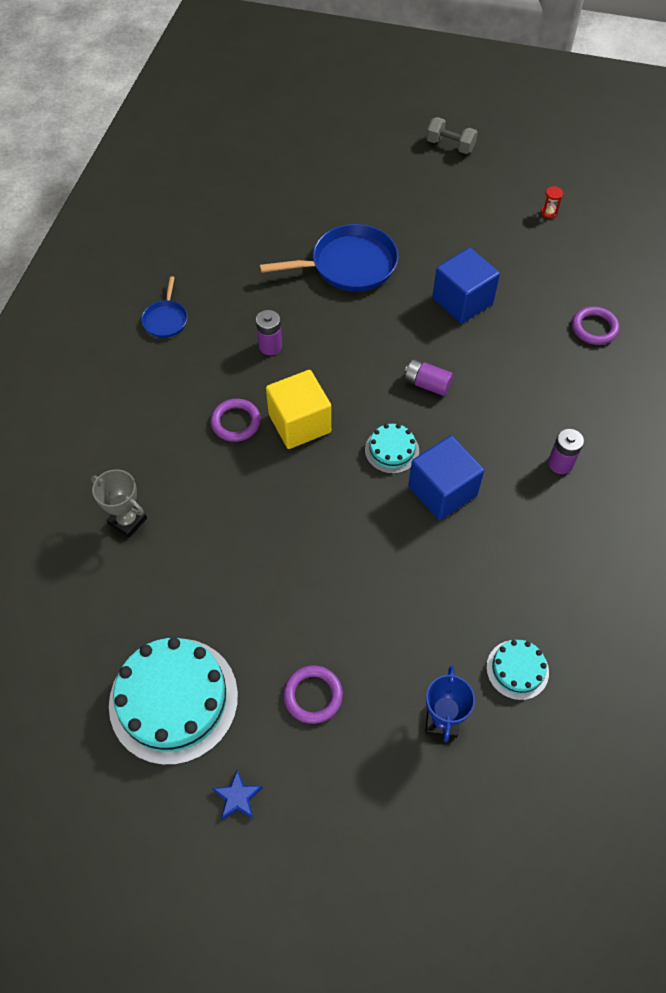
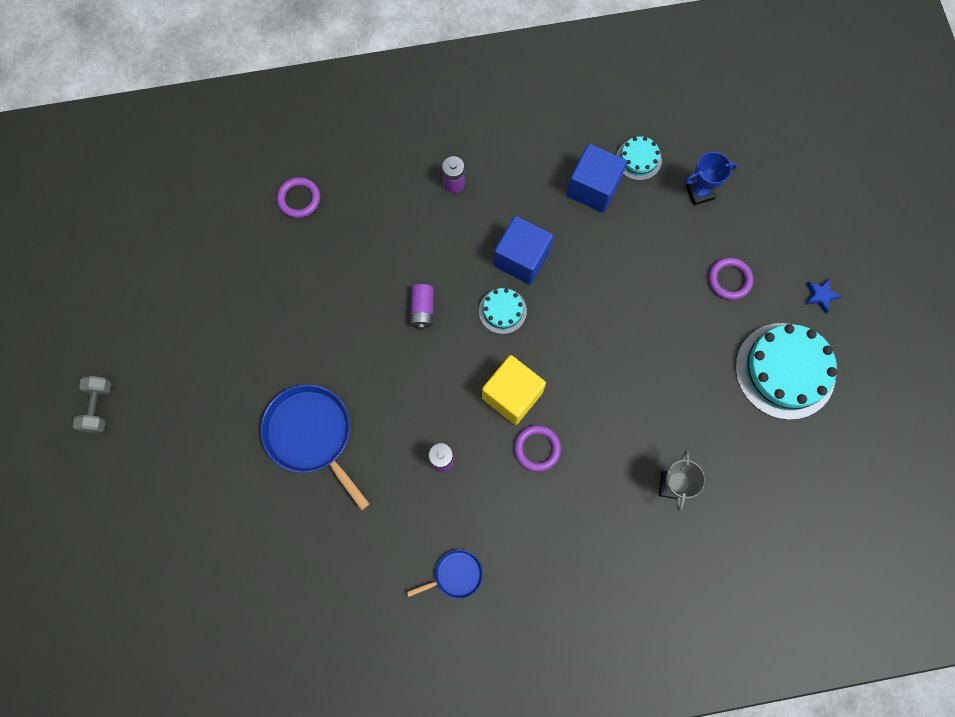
camera: 115 degrees left, 15 degrees up
blue cube [432,247,500,324] -> blue cube moved to [567,144,627,213]
red hourglass [541,186,563,219] -> none

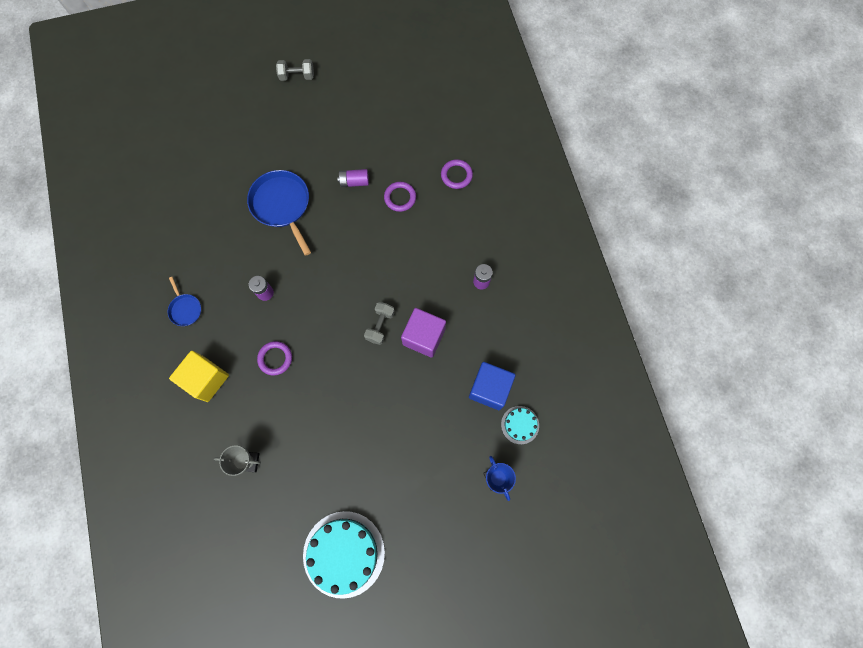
camera: 85 degrees right, 0 degrees up
blue pan [261,384,370,510] -> blue pan turned 75 degrees counterclockwise [247,170,311,256]
purple battery [410,284,434,329] -> purple battery moved to [337,169,369,187]
turquoise cake [479,288,527,334] -> grey dumbbell [364,302,395,345]
yellow cube [482,355,546,425] -> yellow cube moved to [169,351,229,402]
blue cube [494,216,553,285] -> purple cube [401,308,446,358]
purple ring [708,257,753,300] -> purple ring moved to [384,182,416,212]
blue star [805,278,842,313] -> none

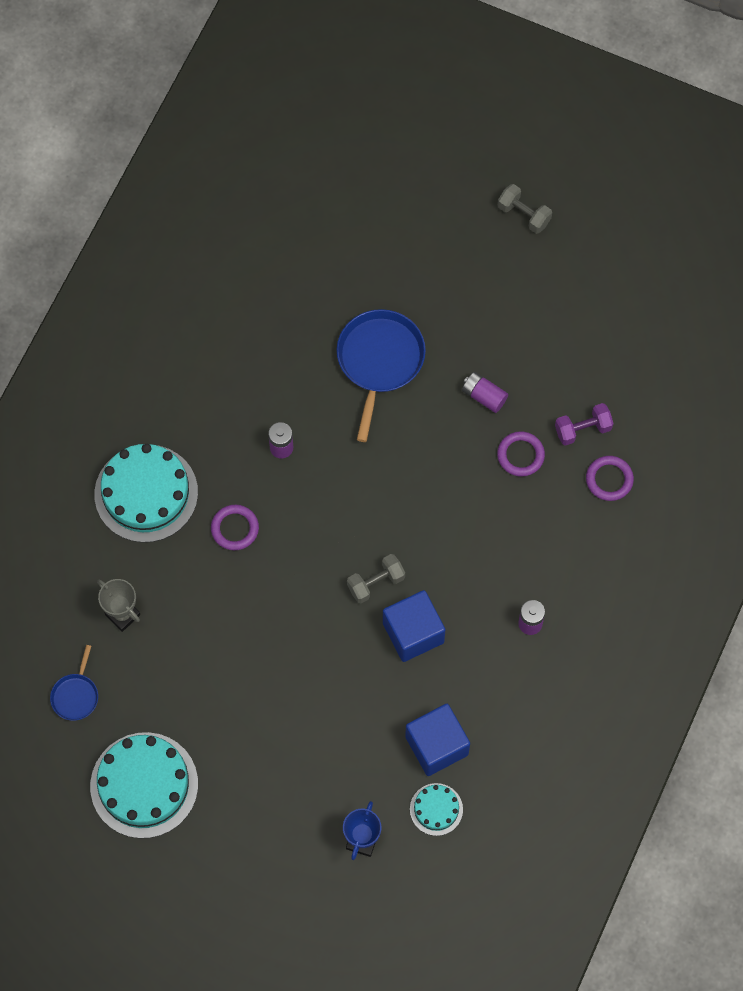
camera: 40 degrees right, 5 degrees down
blue pan [168,277,201,326] -> blue pan moved to [50,645,98,721]
yellow cube [169,351,229,402] -> turquoise cake [94,444,198,543]
purple cube [401,308,446,358] -> blue cube [383,590,445,662]
none -> purple dumbbell [555,403,614,446]

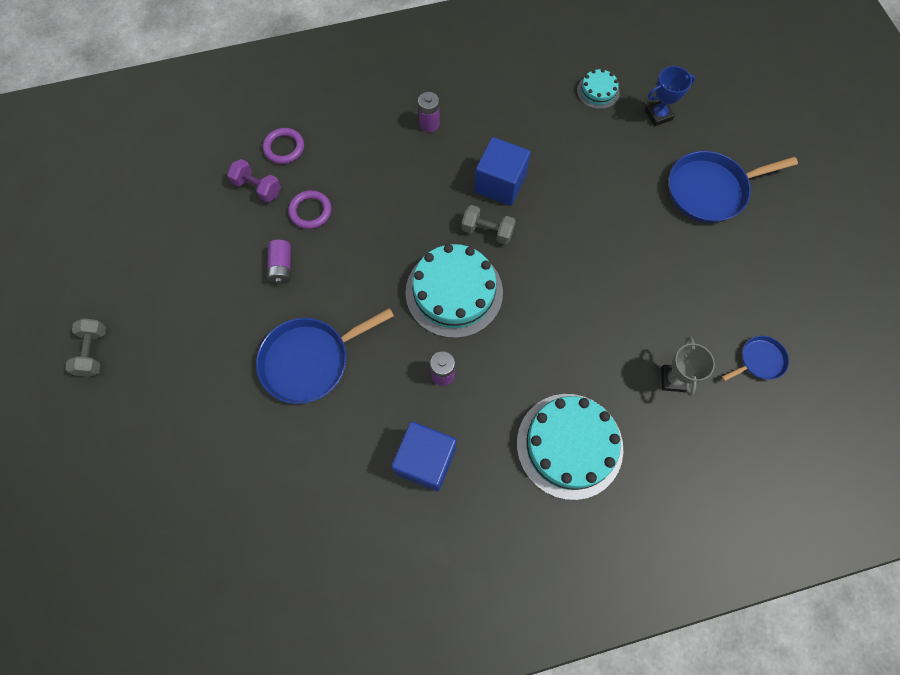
camera: 130 degrees left, 0 degrees up
turquoise cake [90,732,198,838] -> turquoise cake moved to [405,244,503,338]
purple ring [211,505,259,550] -> none
blue cube [405,704,470,776] -> blue cube moved to [391,421,457,491]
none -> blue pan [669,151,798,223]

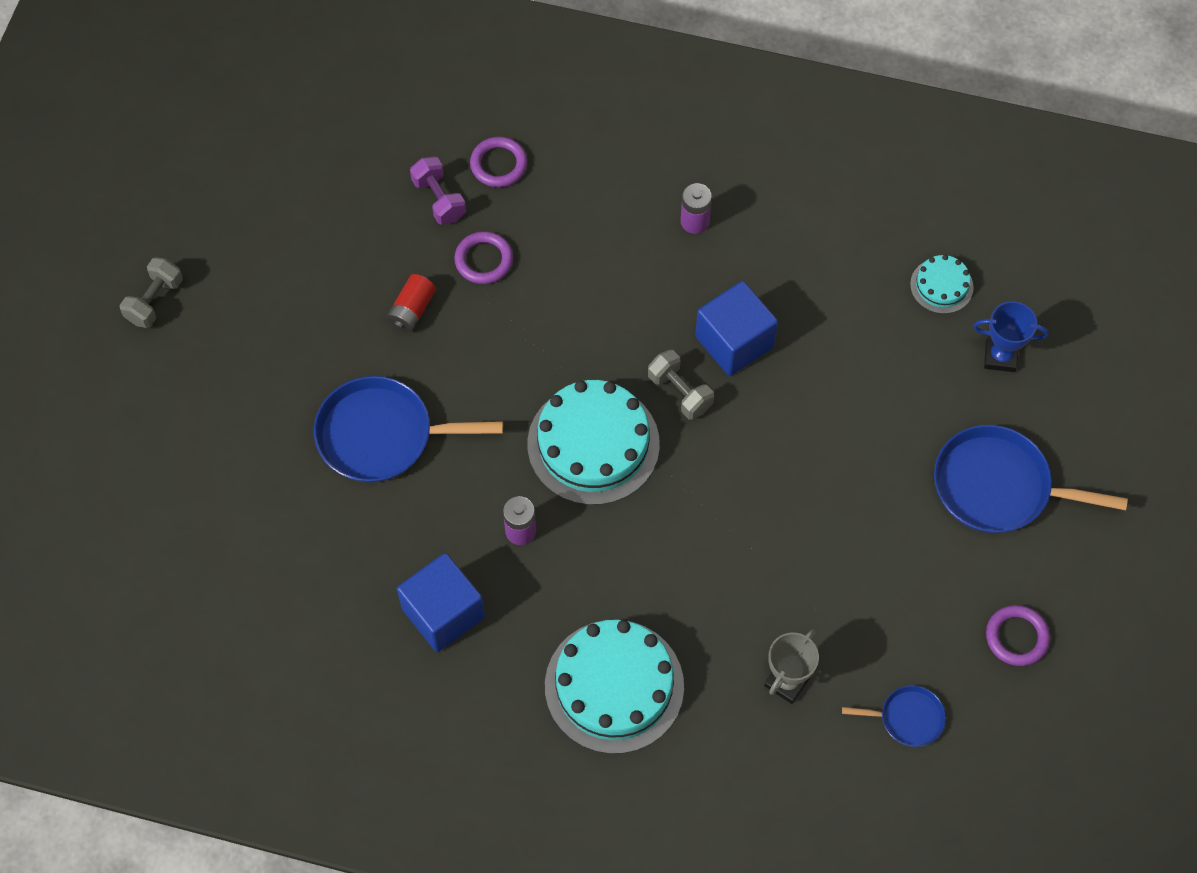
camera: 30 degrees right, 5 degrees down
purple battery [267,240,291,284] -> red battery [387,274,436,332]
none -> purple ring [986,605,1050,666]

